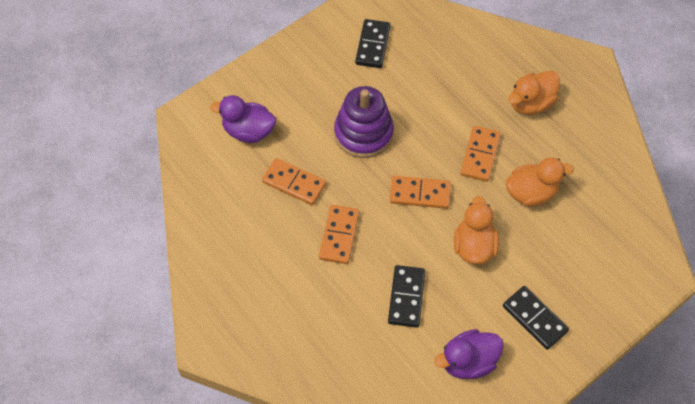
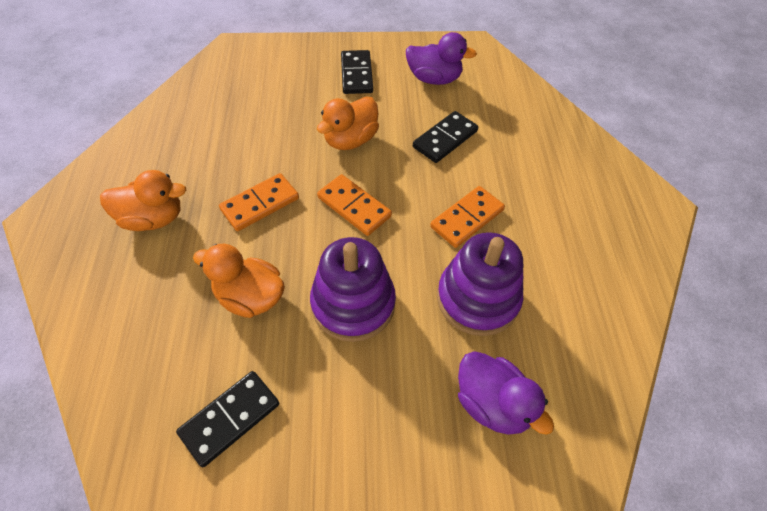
camera: 145 degrees left, 5 degrees down
orange domino [262,158,326,205] -> purple stacking toy [437,232,523,336]
orange duck [506,157,574,207] -> orange duck moved to [193,244,285,318]

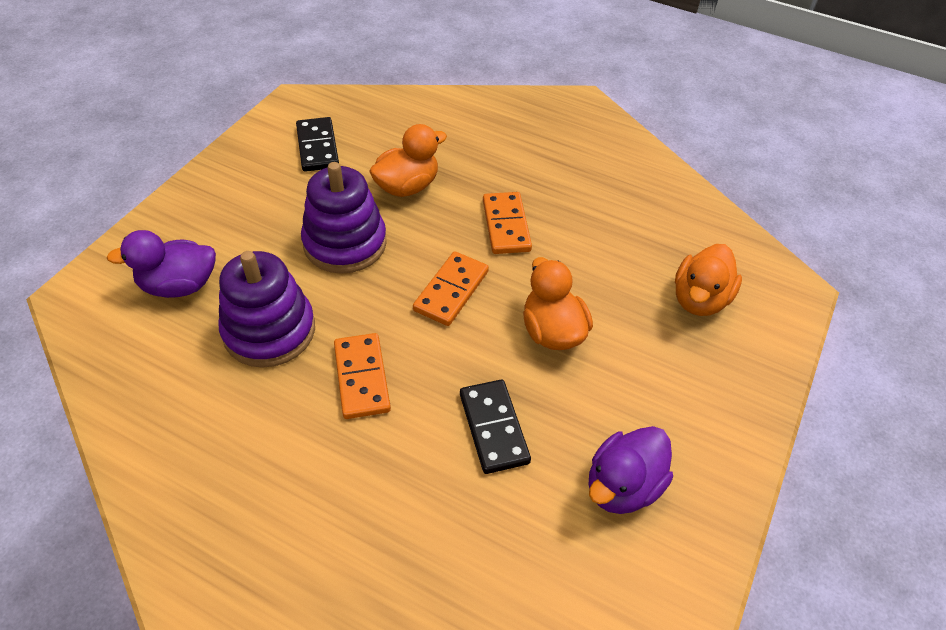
camera: 120 degrees right, 5 degrees down
orange duck [100,170,186,231] -> orange duck moved to [675,244,742,316]
orange domino [317,174,392,236] -> orange domino turned 45 degrees counterclockwise [413,251,489,326]
black domino [341,50,373,94] -> none

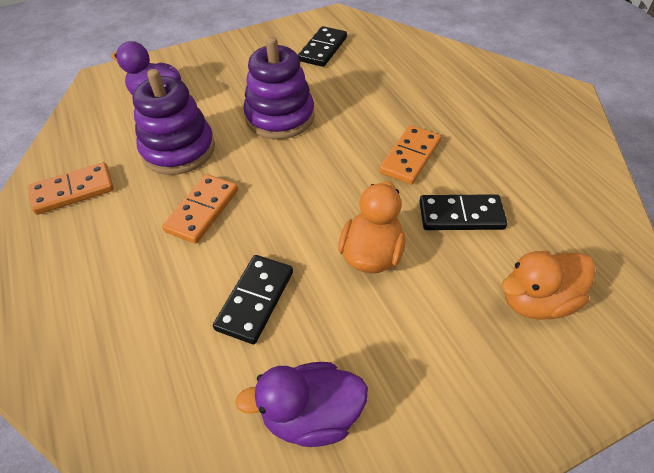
camera: 40 degrees right, 0 degrees up
orange duck [369,124,447,197] -> none
orange domino [413,251,489,326] -> orange domino moved to [28,162,114,215]
none -> black domino [419,194,507,230]

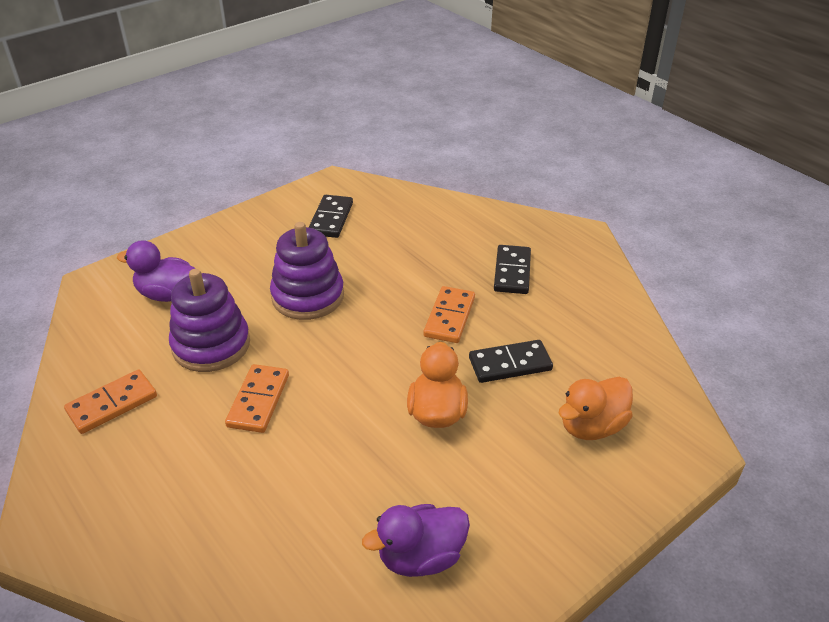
camera: 15 degrees left, 10 degrees down
black domino [213,255,293,344] -> black domino moved to [494,245,531,294]

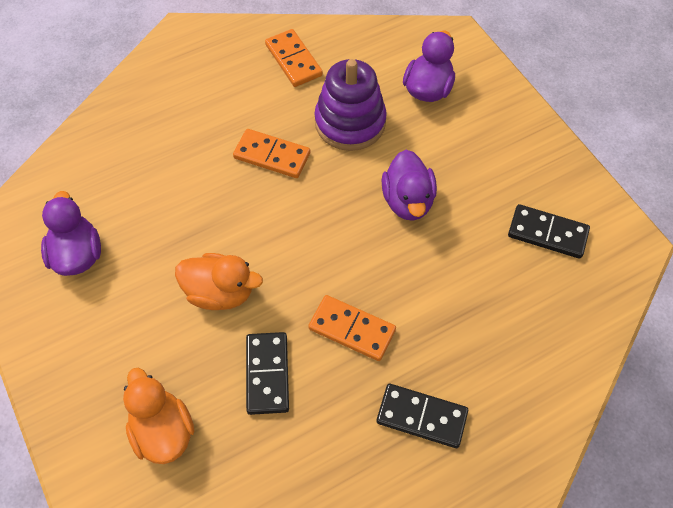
camera: 100 degrees right, 20 degrees up
purple stacking toy [270,222,344,320] -> purple duck [382,150,437,221]

